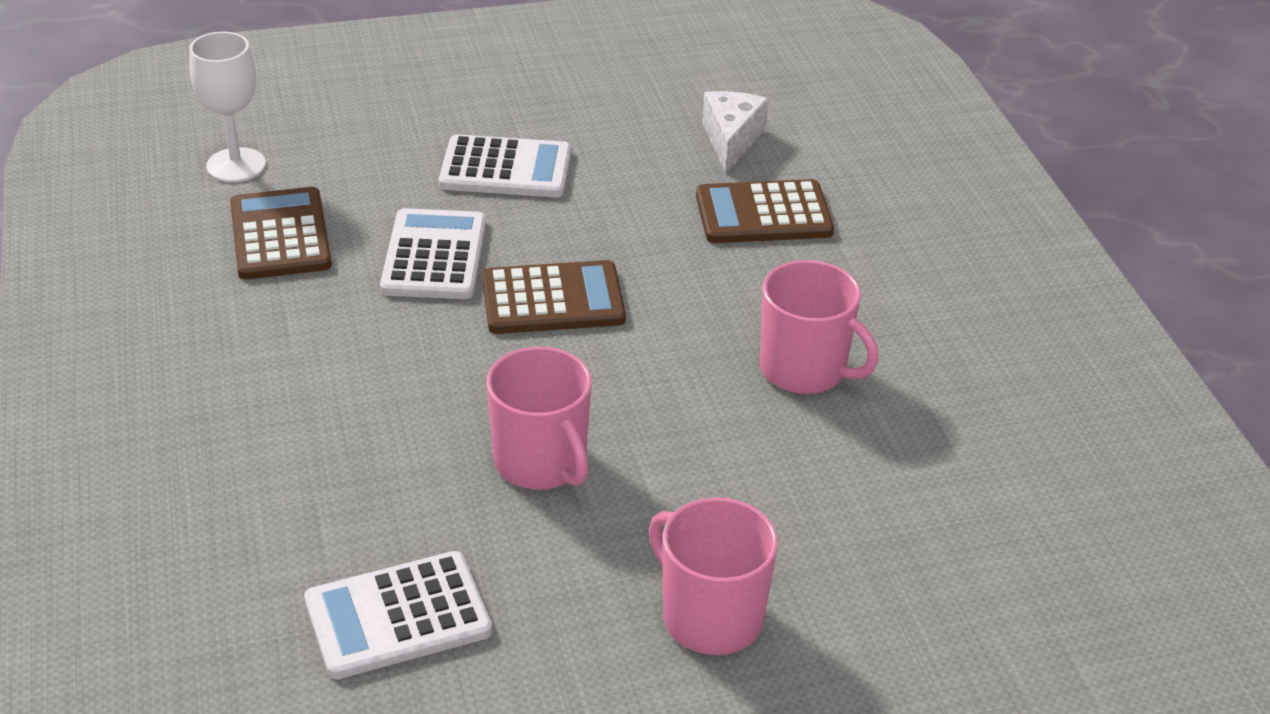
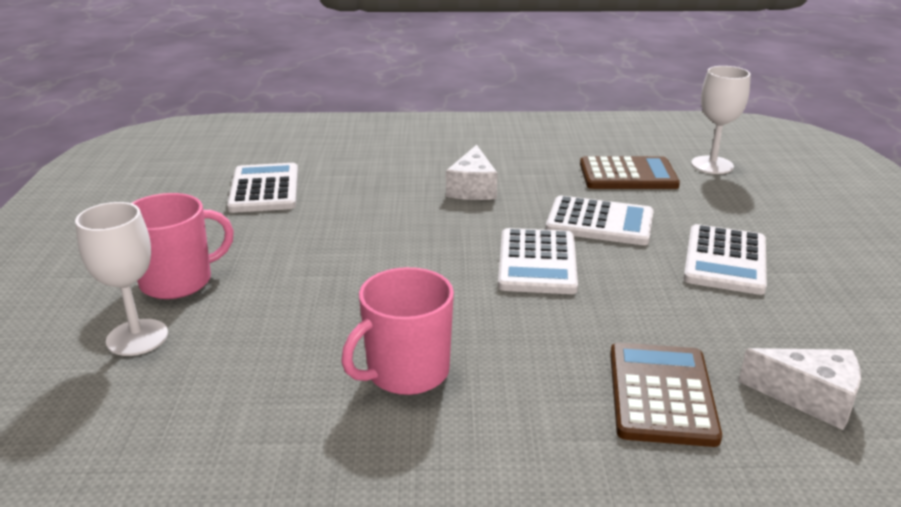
camera: 105 degrees right, 10 degrees down
brown calculator [482,260,626,334] -> white calculator [498,228,578,294]
pink mug [486,347,592,490] -> none
none -> white goblet [75,202,168,356]
none -> white cheese [446,145,498,200]

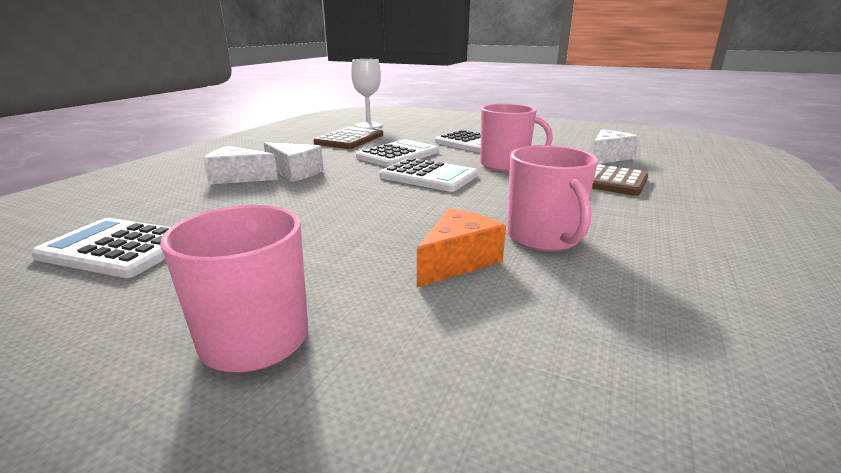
camera: 65 degrees left, 5 degrees down
white goblet [75,202,168,356] -> none
none -> white cheese [203,146,278,184]
none -> orange cheese [417,208,506,287]
none -> pink mug [480,104,553,171]

